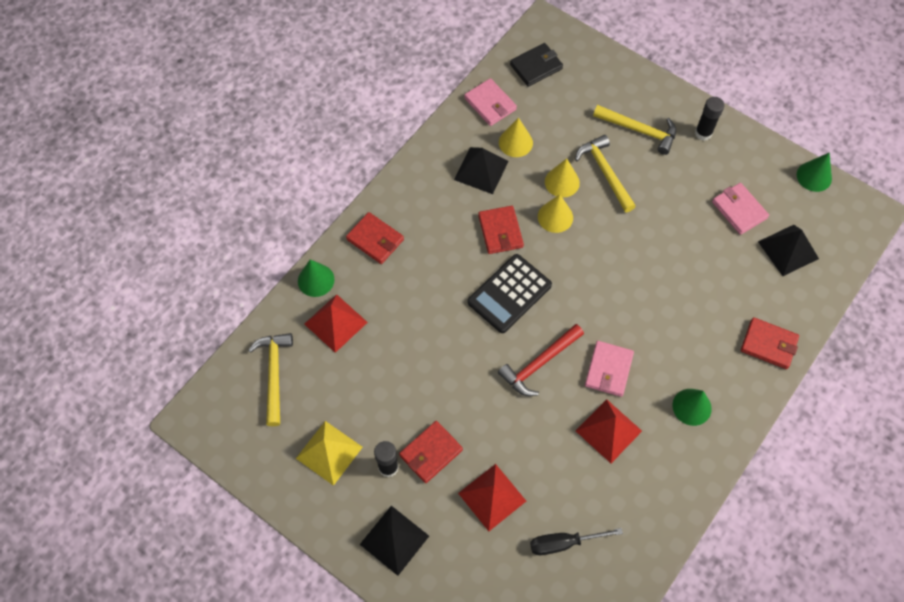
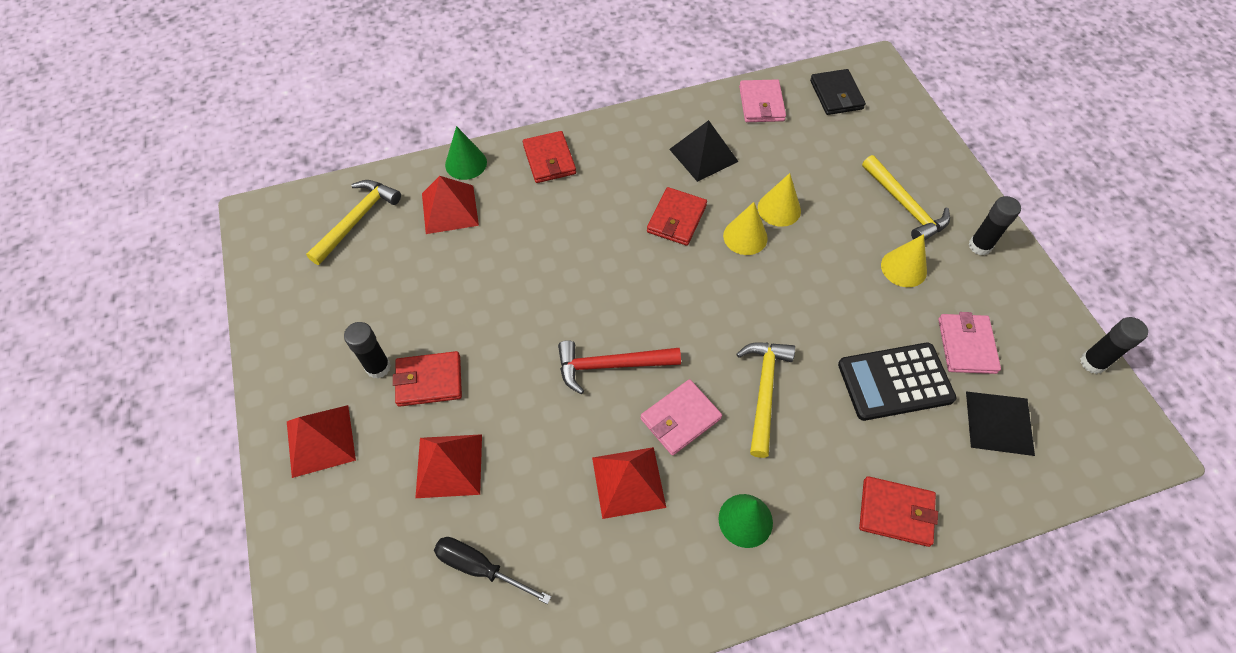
camera: 35 degrees right, 5 degrees down
yellow pyramid [296,421,363,486] -> none
black pyramid [360,506,429,576] -> red pyramid [287,405,356,478]
black calculator [467,254,552,333] -> black calculator moved to [838,343,957,421]
yellow cone [499,118,533,157] -> yellow cone moved to [881,234,927,287]
black wallet [510,43,563,87] -> black wallet turned 75 degrees clockwise [810,69,866,115]
yellow hammer [575,135,636,212] -> yellow hammer moved to [736,343,795,458]
red wallet [741,317,799,369] -> red wallet turned 45 degrees counterclockwise [859,476,938,547]
green cone [797,152,832,192] -> black glue stick [1080,317,1148,374]

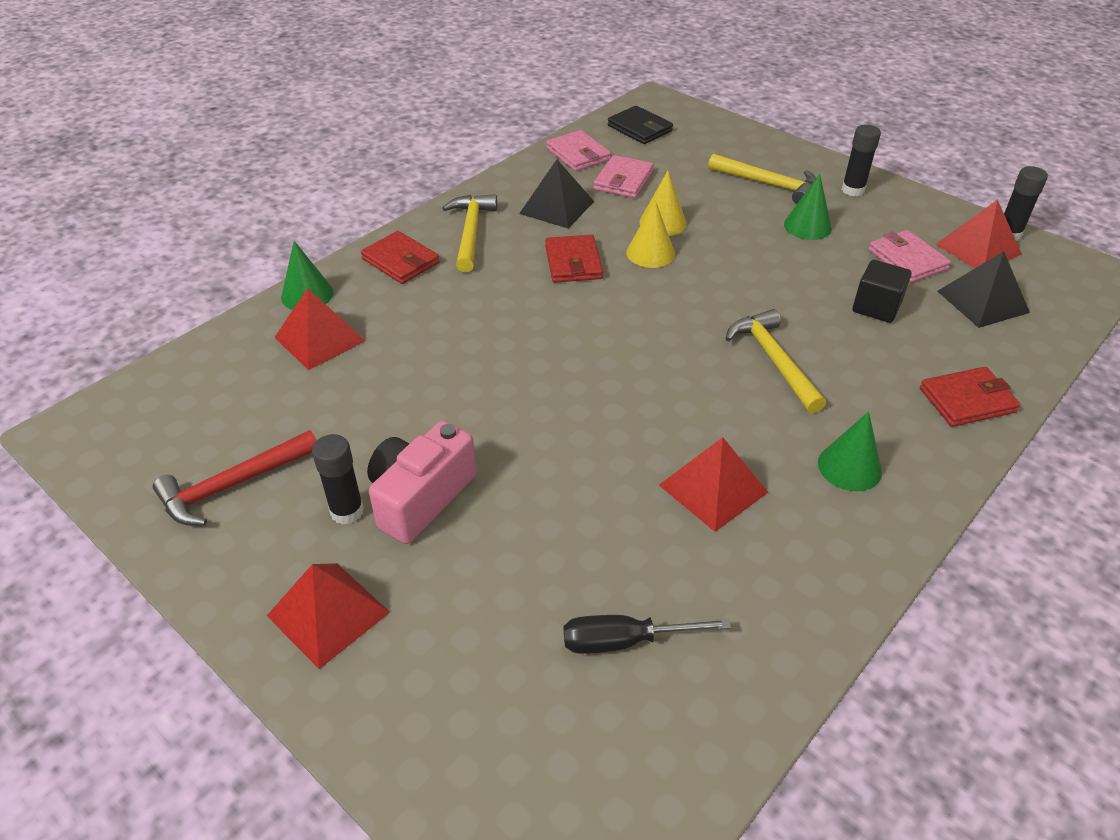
camera: 30 degrees left, 15 degrees down
yellow hammer [306,180,401,265] -> yellow hammer moved to [442,194,497,272]
red wallet [393,351,462,407] -> pink camera [367,421,476,544]
red pyramid [415,434,482,498] -> red pyramid moved to [935,200,1022,268]
red hammer [558,340,681,394] -> red hammer moved to [153,430,317,526]
pink wallet [641,379,722,456] -> pink wallet moved to [594,155,654,198]
black calculator [838,343,957,421] -> black cube [852,260,911,323]
yellow cone [881,234,927,287] -> green cone [784,174,832,240]

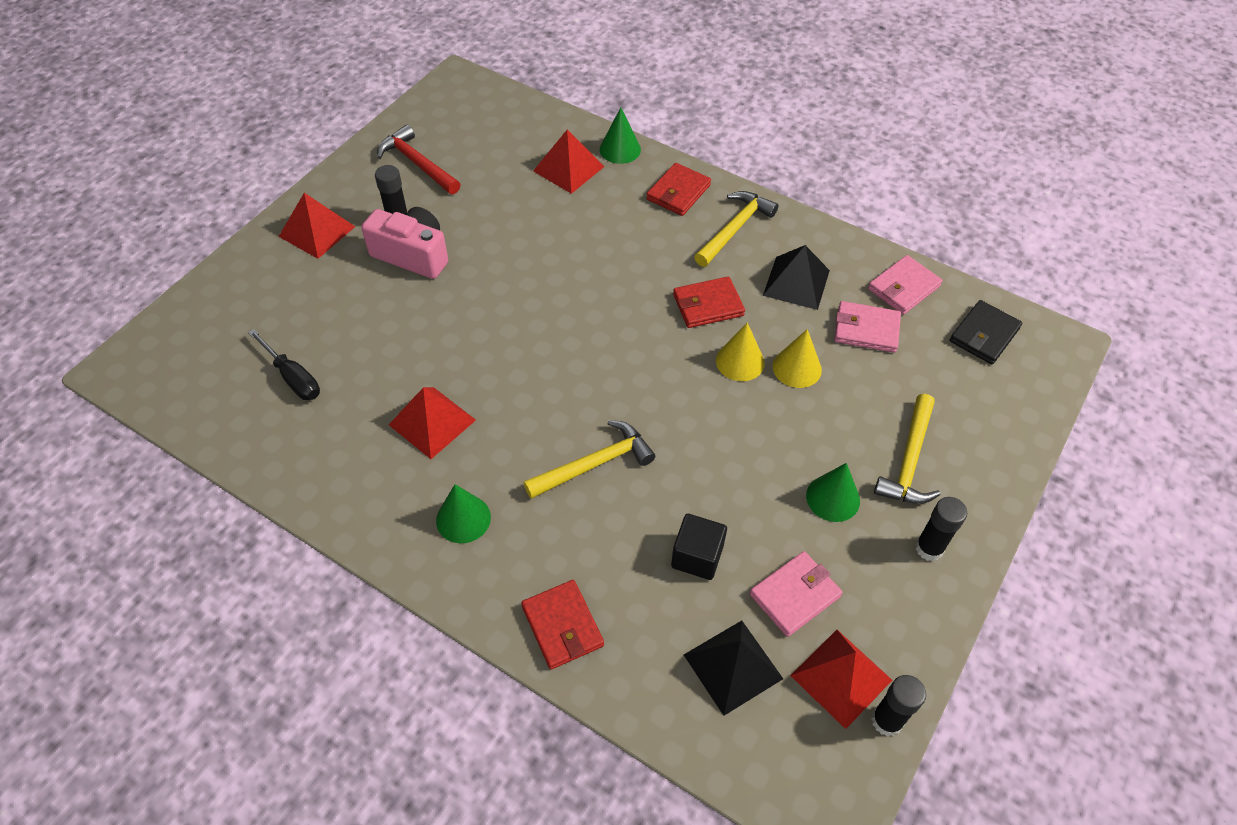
camera: 80 degrees right, 10 degrees up
yellow hammer [442,194,497,272] -> yellow hammer turned 45 degrees counterclockwise [694,191,779,267]
black screwdriver [564,615,731,654] -> black screwdriver turned 150 degrees clockwise [248,329,320,400]

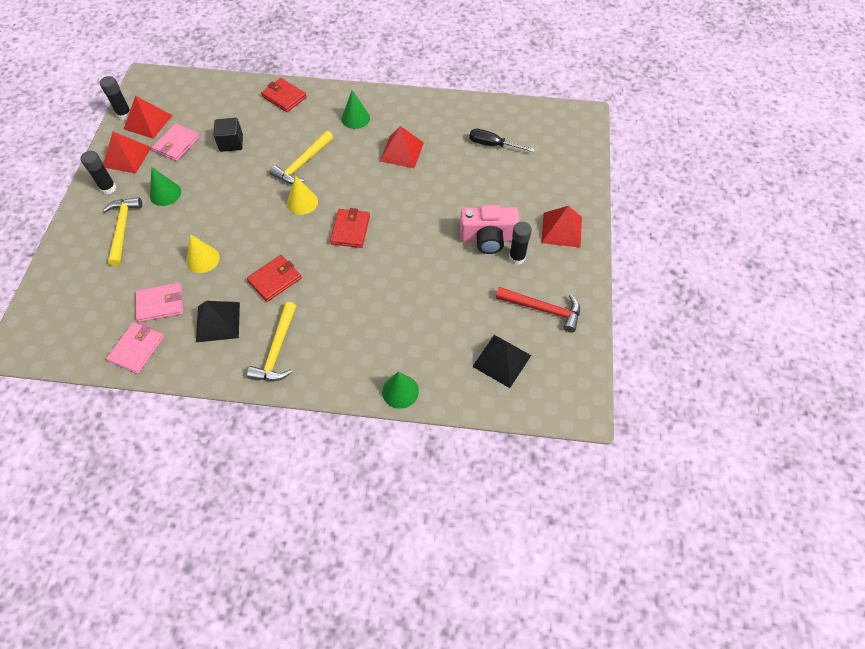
camera: 155 degrees right, 5 degrees up
red pyramid [533,130,604,194] -> red pyramid moved to [103,132,152,174]
red wallet [646,163,711,216] -> red wallet moved to [330,208,370,248]
black pyramid [684,621,783,716] -> black pyramid moved to [472,335,531,388]
yellow cone [716,322,765,381] -> yellow cone moved to [287,176,318,215]
black wallet [950,300,1022,364] -> none

